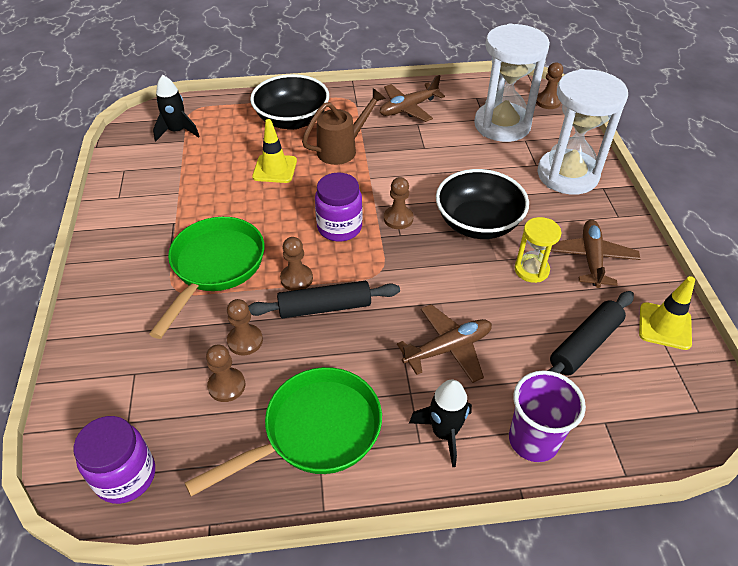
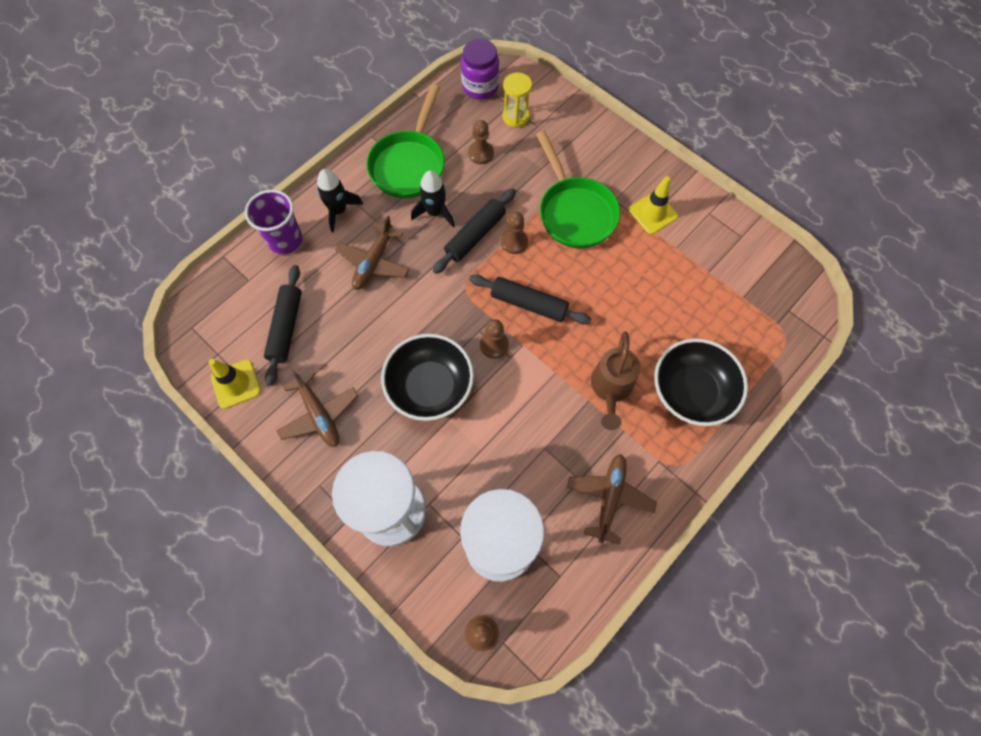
camera: 140 degrees right, 20 degrees up
black rocket [153,75,200,142] -> black rocket moved to [411,171,455,227]
brown pawn [227,299,263,356] -> none
yellow traffic cone [252,119,297,183] -> yellow traffic cone moved to [629,176,678,234]
purple jar [315,172,363,242] -> black rolling pin [469,275,591,324]
yellow hourglass [514,217,562,283] -> yellow hourglass moved to [502,72,532,128]

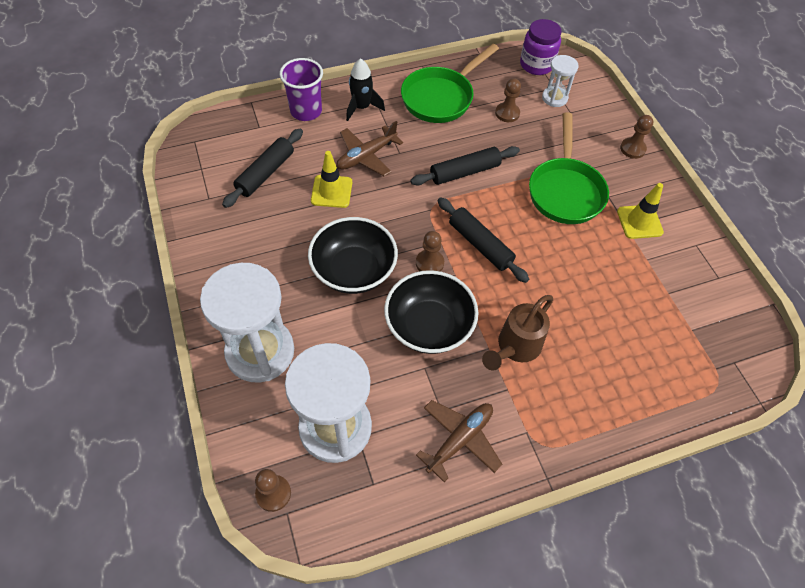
camera: 25 degrees right, 10 degrees down
yellow traffic cone [208,359,261,409] -> yellow traffic cone moved to [311,151,352,208]
brown plane [277,368,358,447] -> none
black rocket [411,171,455,227] -> none
brown pawn [501,212,528,254] -> brown pawn moved to [620,115,653,159]
yellow hourglass [502,72,532,128] -> white hourglass [542,55,579,107]
black bowl [654,339,748,426] -> black bowl moved to [384,270,478,354]

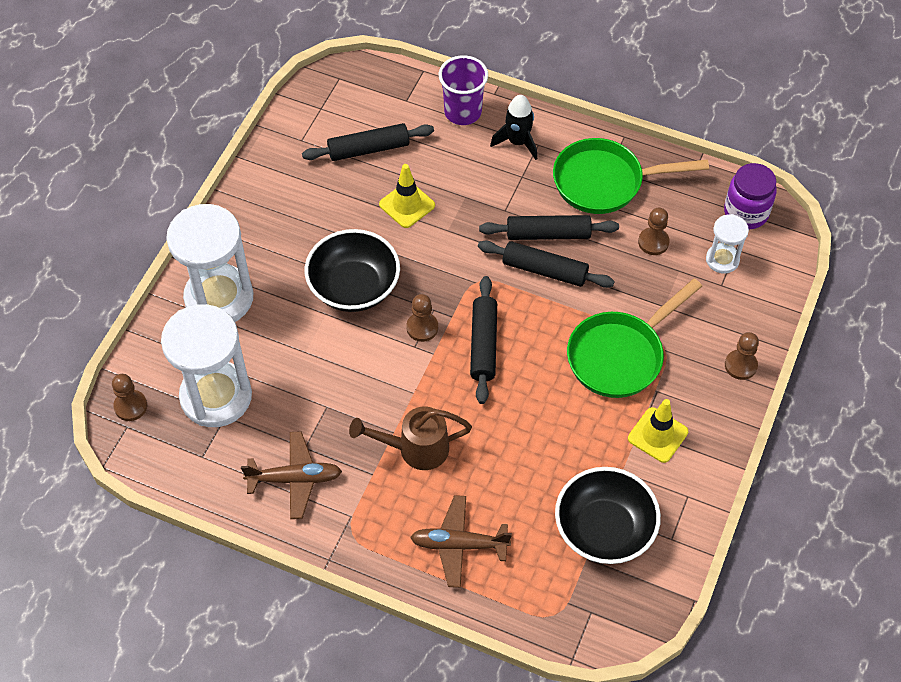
camera: 45 degrees right, 0 degrees up
brown plane [337,121,403,176] -> brown plane moved to [410,495,512,588]
black bowl [384,270,478,354] -> black bowl moved to [555,467,661,564]
none -> black rolling pin [479,215,619,240]

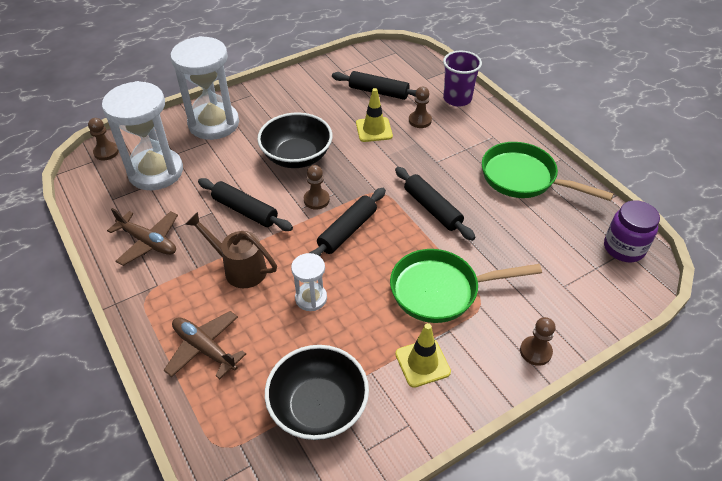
camera: 35 degrees right, 10 degrees down
black rolling pin [479,215,619,240] -> black rolling pin moved to [198,178,293,231]
black rocket [490,95,537,160] -> none
brown pawn [638,208,670,255] -> brown pawn moved to [409,87,432,128]
white hourglass [706,214,749,273] -> white hourglass moved to [291,253,327,311]

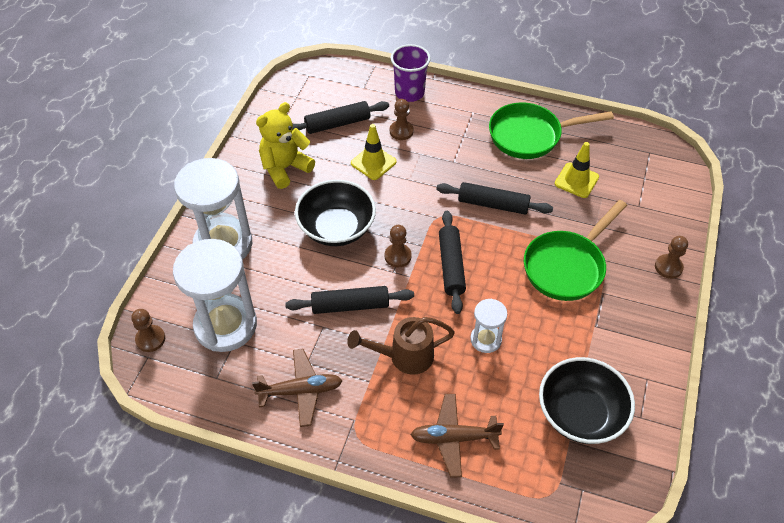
camera: 40 degrees left, 5 degrees up
yellow traffic cone [395,323,451,388] -> yellow traffic cone moved to [554,142,599,198]
purple jar [604,200,660,262] -> none
none -> yellow teddy bear [256,102,315,189]

